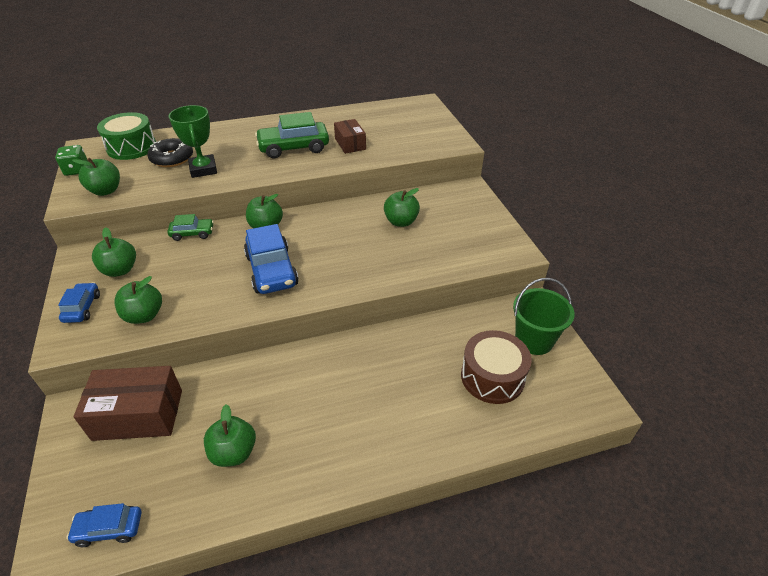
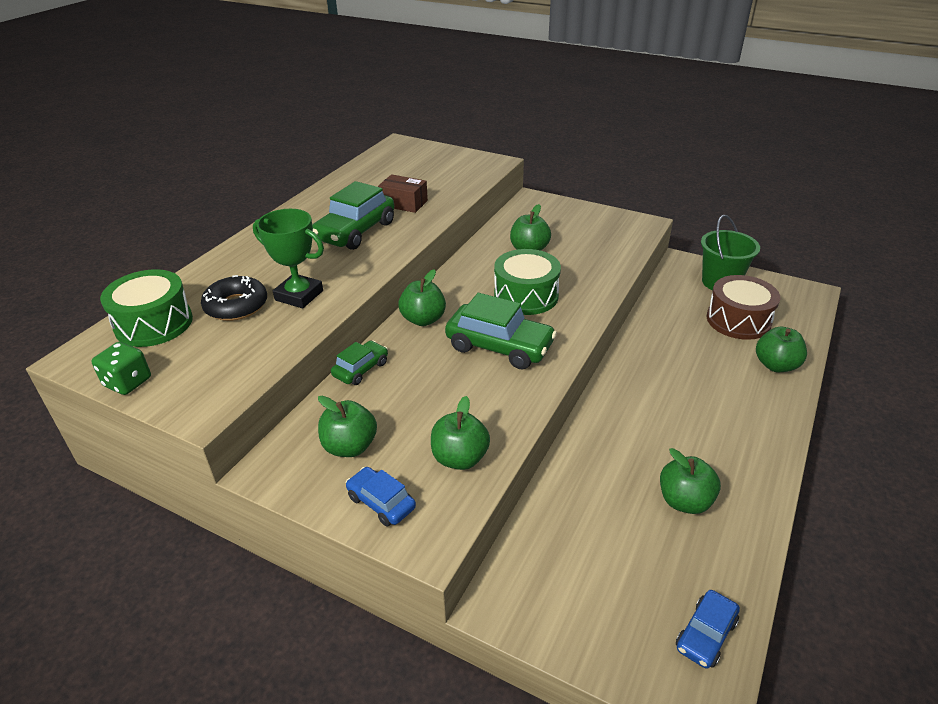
camera: 45 degrees left, 5 degrees down
green apple [72,158,120,196] -> green apple moved to [756,327,807,372]
brown box [73,366,182,441] -> none
blue car [244,224,299,294] -> green car [445,293,557,369]
none -> green drum [494,249,561,315]

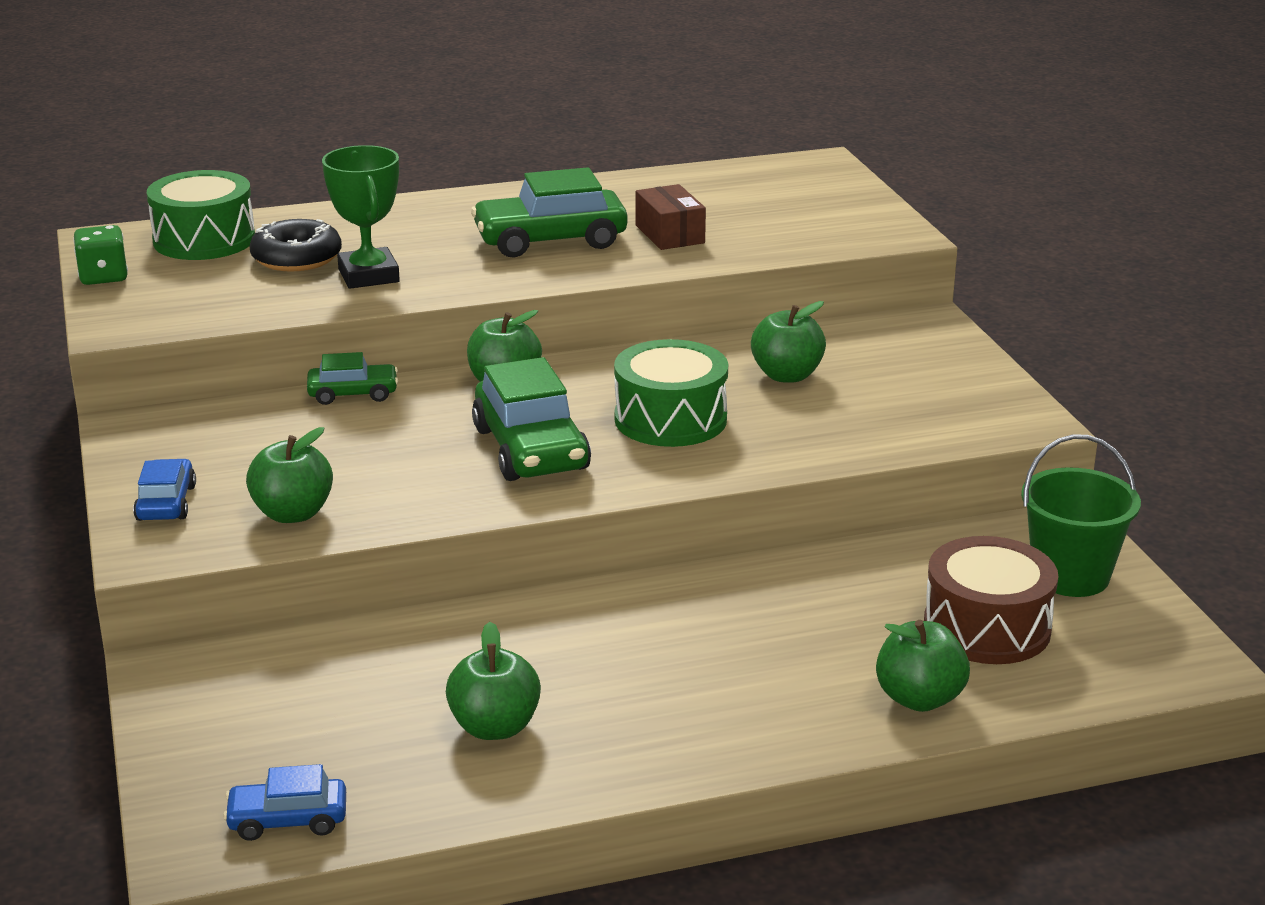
camera: 45 degrees right, 10 degrees down
green apple [318,396,377,457] -> none

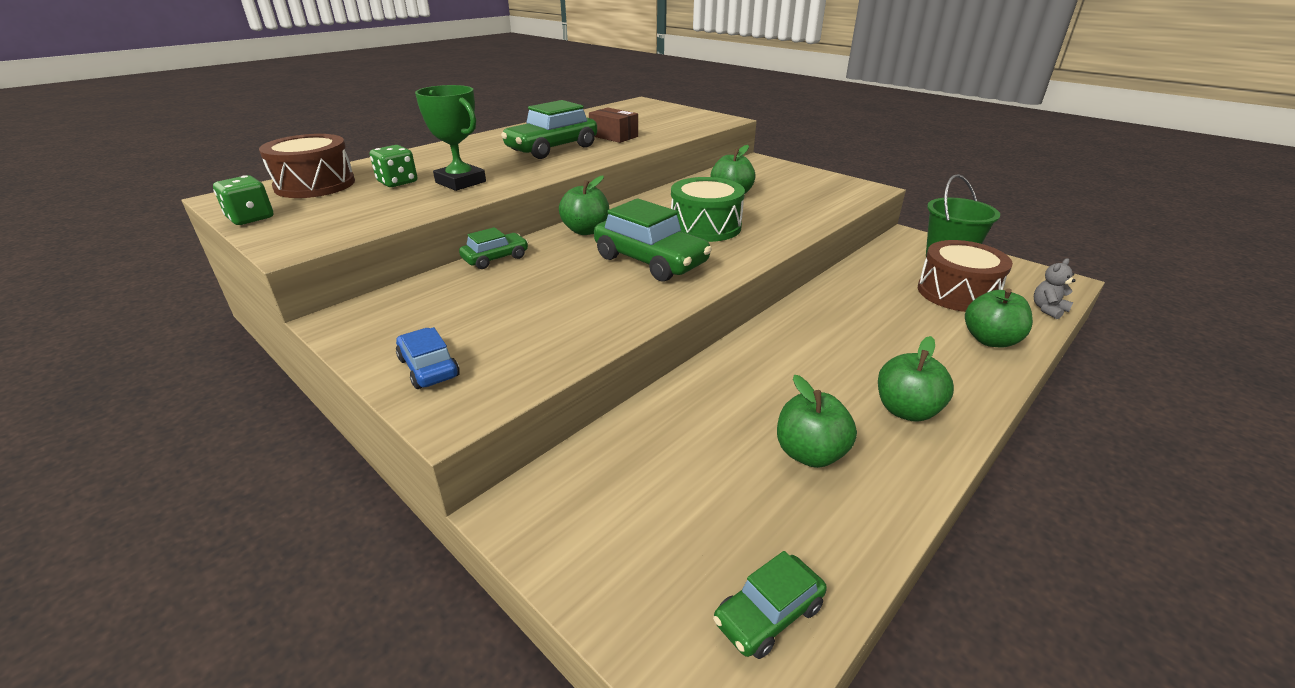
camera: 30 degrees left, 5 degrees up
green drum [147,170,255,260] -> brown drum [259,134,355,198]
blue car [223,764,346,841] -> green car [713,551,827,659]
green apple [246,427,333,523] -> green apple moved to [878,336,954,422]
black donut [249,219,342,272] -> green dice [370,145,417,187]
none -> grey teddy bear [1034,258,1076,319]

